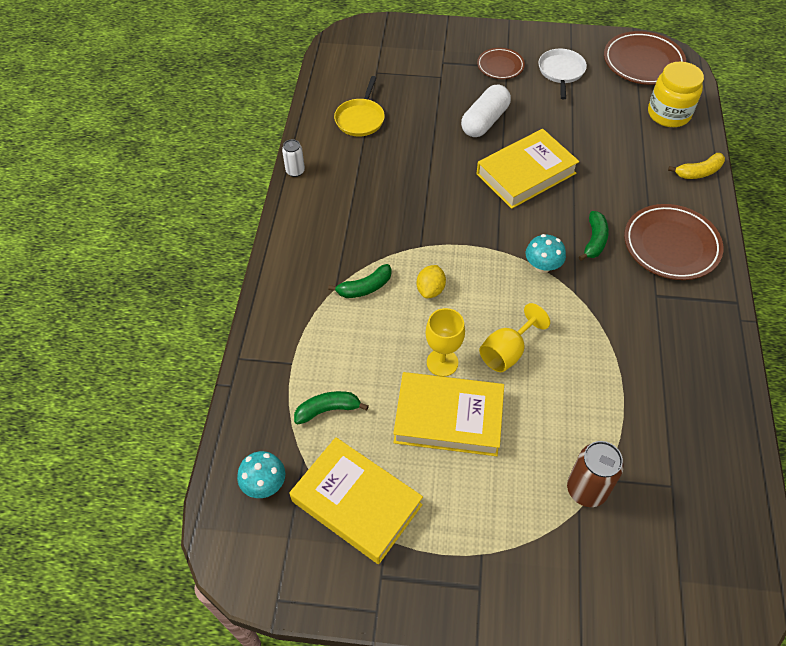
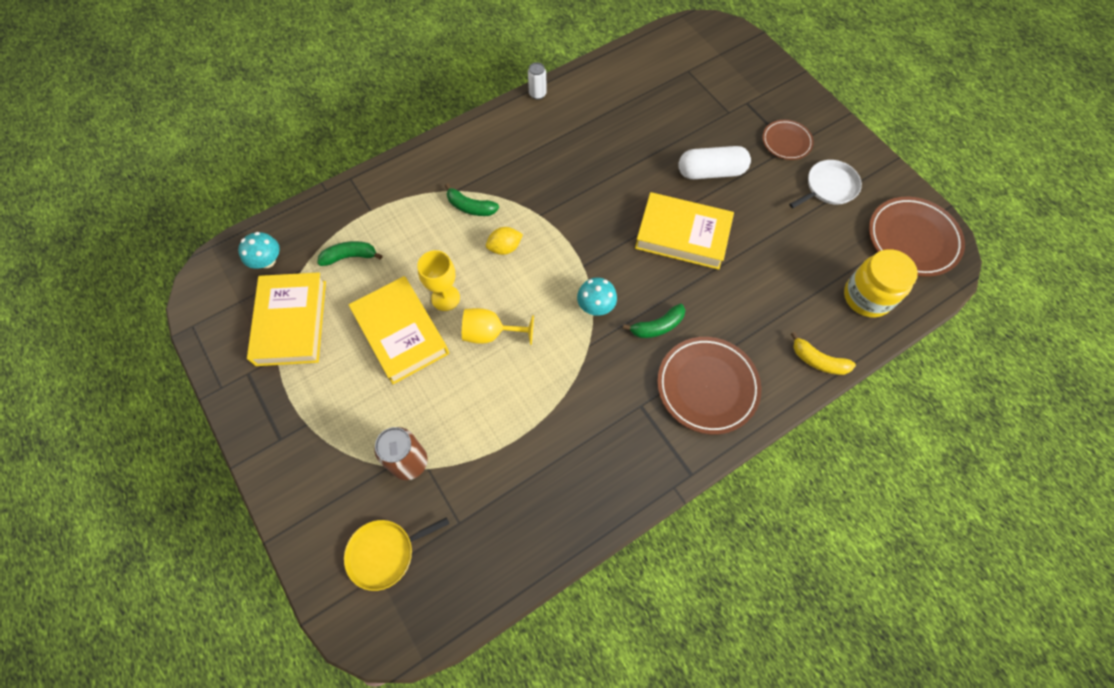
camera: 50 degrees right, 10 degrees up
green banana [294,391,369,424] -> green banana turned 45 degrees counterclockwise [317,241,383,266]
yellow pan [334,76,385,136] -> yellow pan moved to [344,517,449,591]

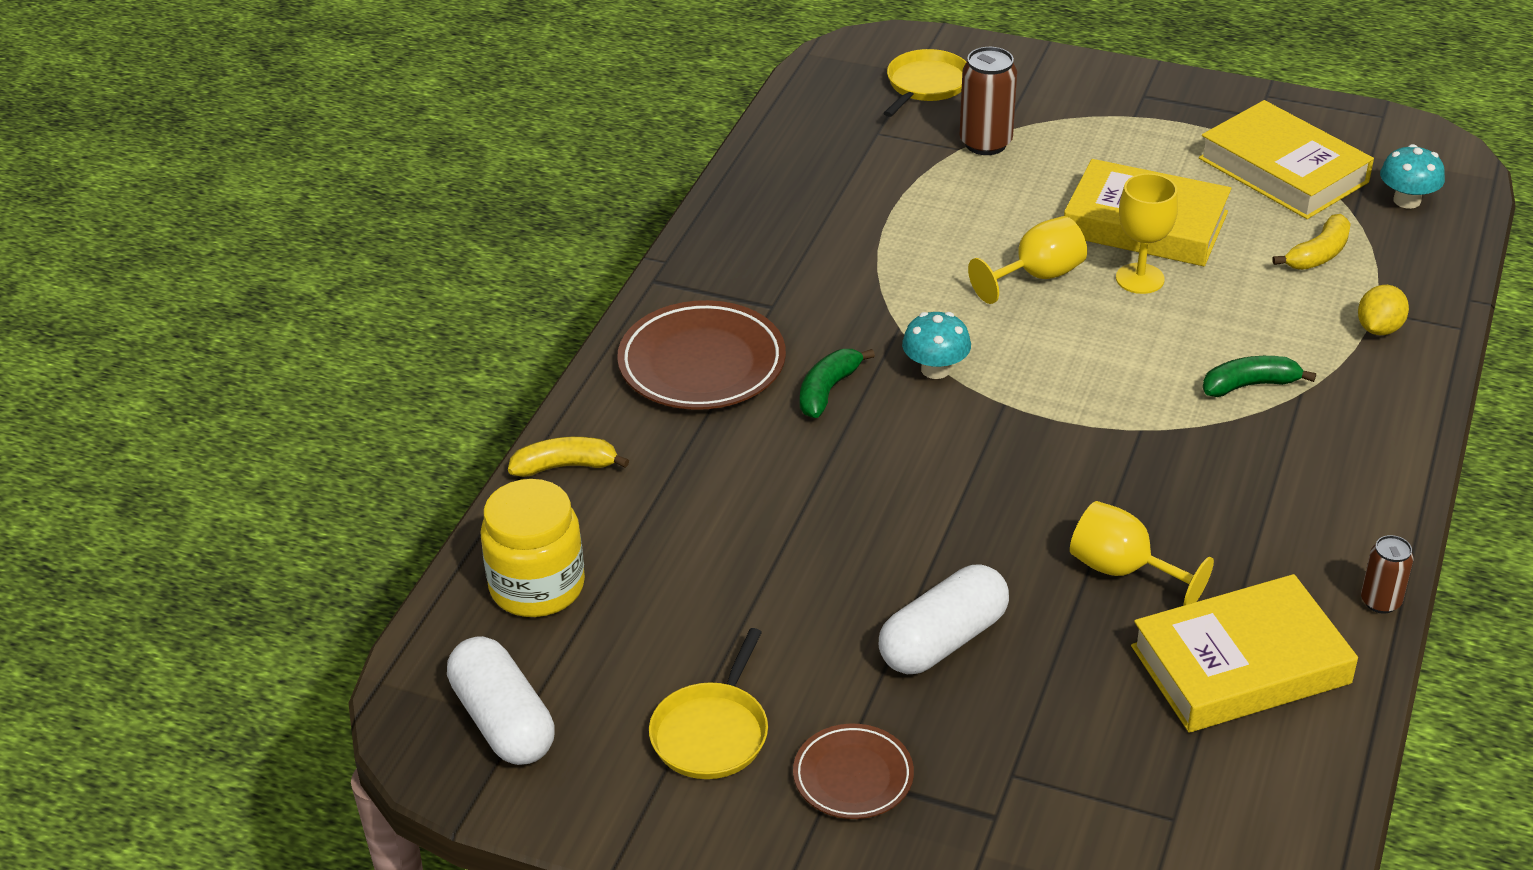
camera: 145 degrees right, 25 degrees down
green banana [317,241,383,266] -> yellow banana [1272,214,1351,270]
yellow lemon [486,227,523,255] -> yellow lemon moved to [1358,285,1409,335]
white can [528,62,547,100] -> brown can [1361,535,1413,614]
yellow book [635,192,734,270] -> yellow book moved to [1131,574,1358,732]
white pan [789,160,862,208] -> yellow pan [649,628,768,779]
brown plate [869,197,965,277] -> white capsule [447,636,555,765]
none -> yellow goblet [1070,501,1214,605]

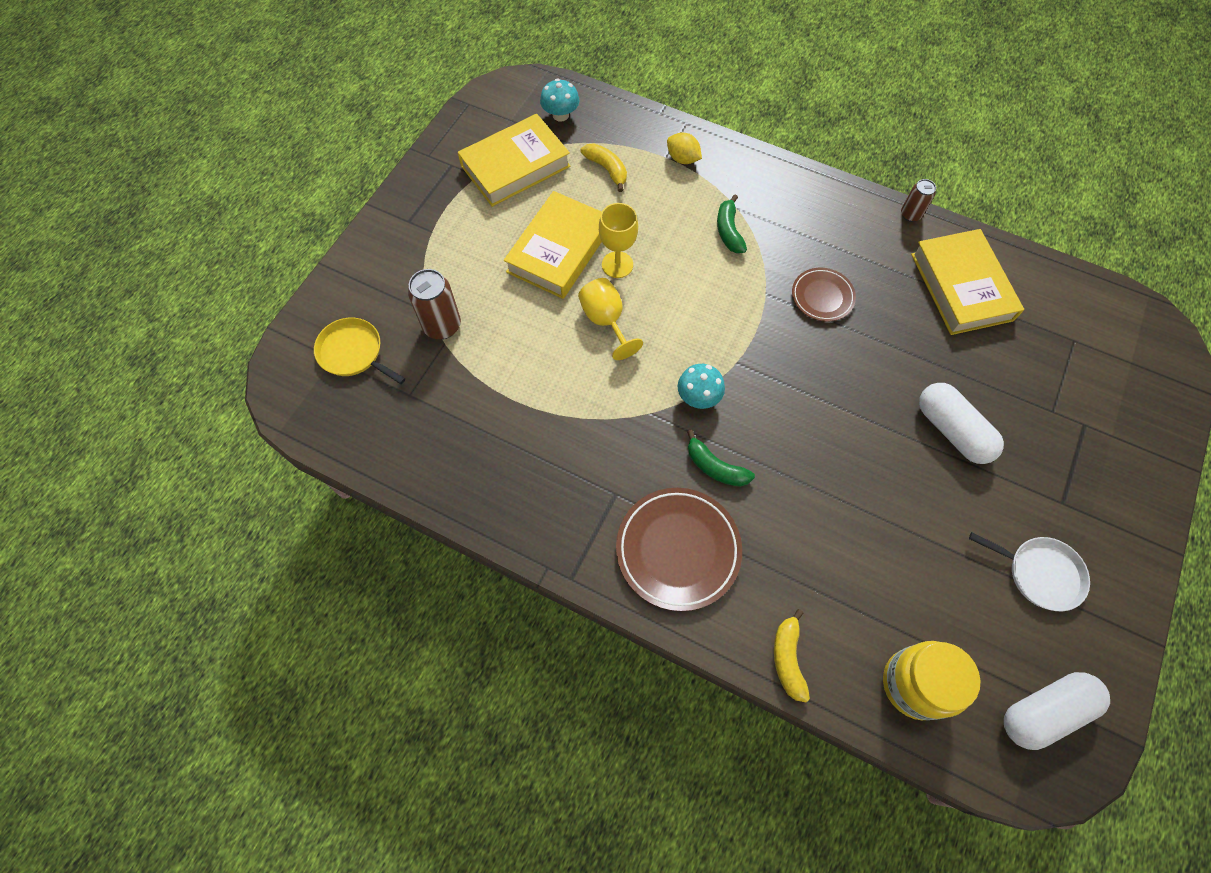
camera: 85 degrees left, 25 degrees up
yellow pan [649,628,768,779] -> white pan [969,532,1090,611]
brown plate [793,724,914,819] -> brown plate moved to [792,268,856,321]
yellow goblet [1070,501,1214,605] -> none

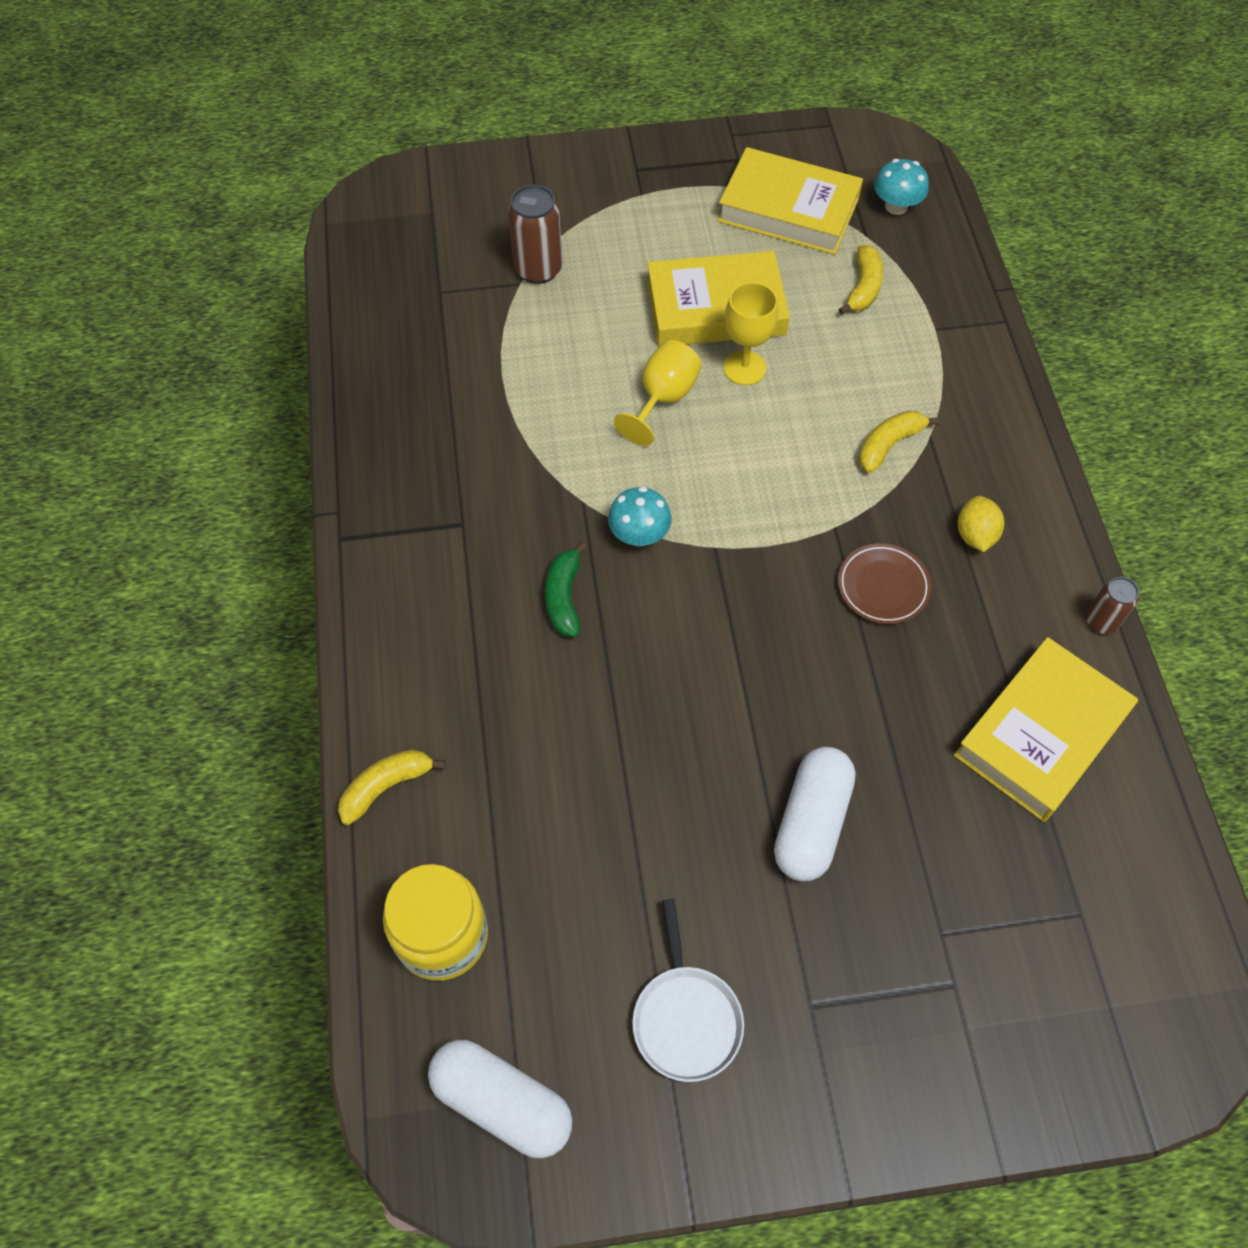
camera: 55 degrees right, 5 degrees down
yellow pan [314,318,405,384] -> none
brown plate [616,488,742,611] -> none
yellow lemon [667,132,702,164] -> yellow lemon moved to [958,496,1004,552]
green banana [717,195,747,253] -> yellow banana [859,411,940,473]

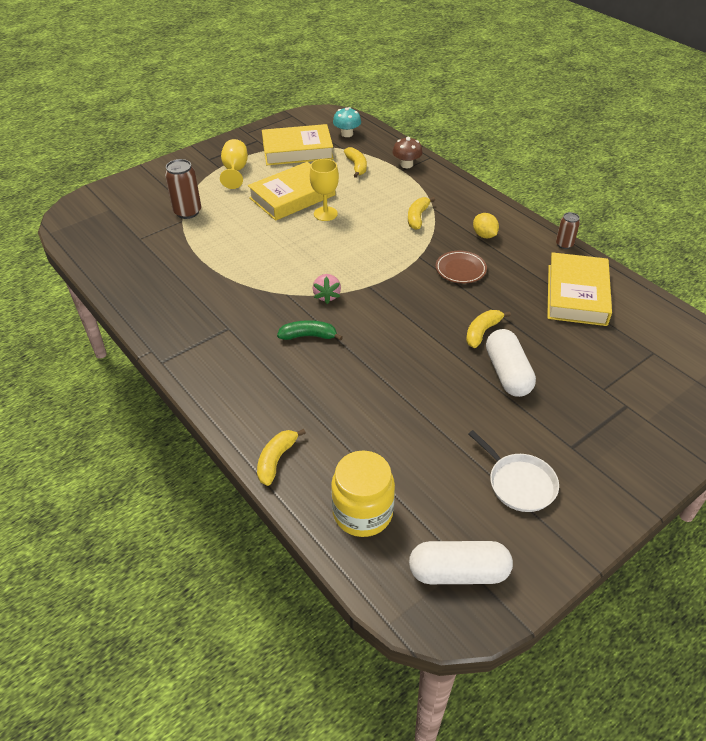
camera: 30 degrees left, 15 degrees down
green banana [545,542,587,637] -> green banana turned 120 degrees clockwise [277,320,343,341]
turquoise mushroom [608,487,671,546] -> pink strawberry [313,274,341,304]
yellow goblet [614,340,702,446] -> yellow goblet moved to [220,139,248,189]
none -> brown mushroom [392,137,423,168]
none -> yellow banana [466,310,511,348]

